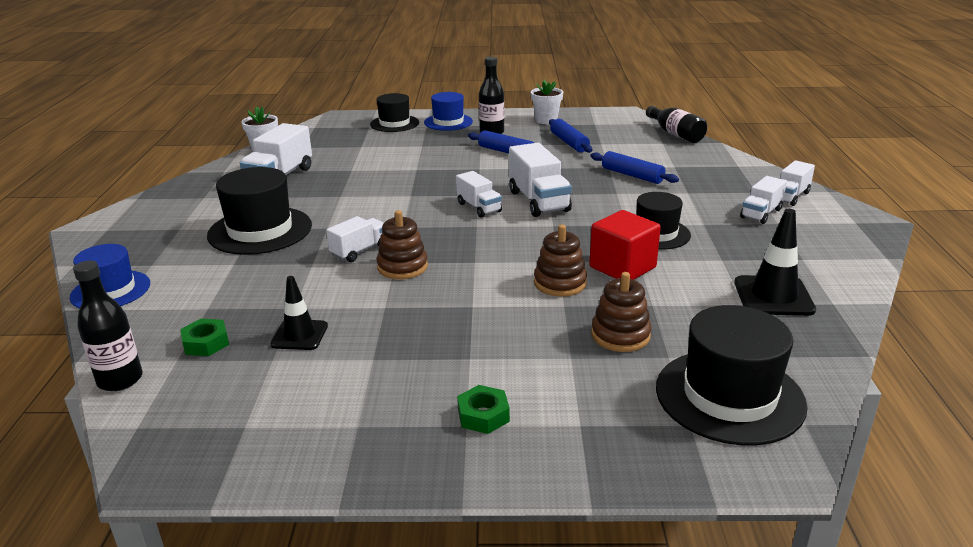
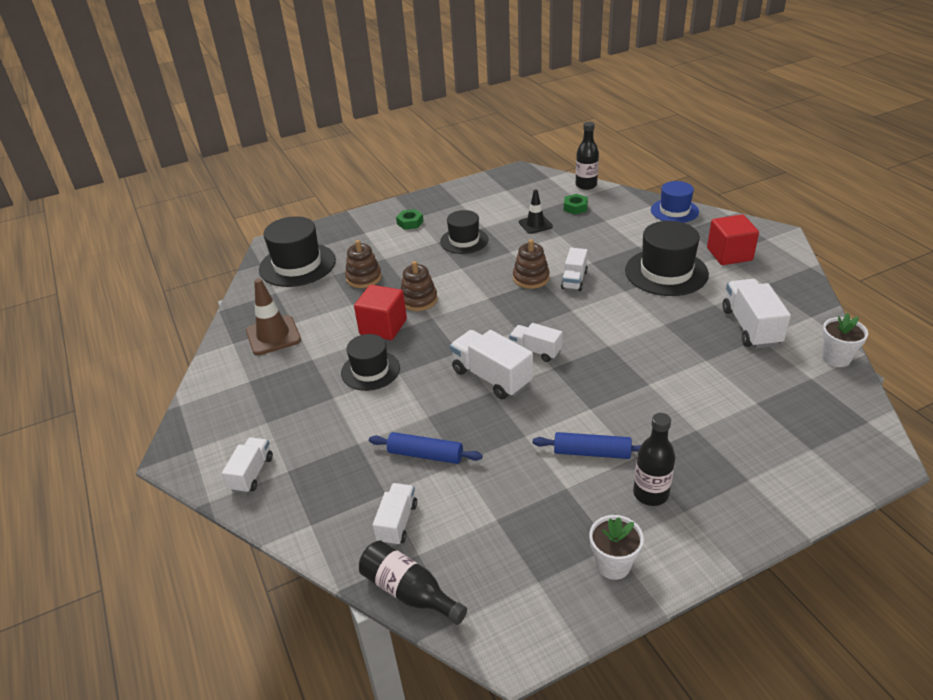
camera: 155 degrees right, 10 degrees up
black hat [370,93,419,132] -> black hat moved to [440,210,488,254]
blue hat [424,92,473,131] -> none
blue rolling pin [549,119,592,153] -> none
black traffic cone [734,209,816,316] -> brown traffic cone [246,278,301,355]
white truck [740,176,787,224] -> white truck moved to [373,483,417,546]
none -> red cube [707,214,759,265]

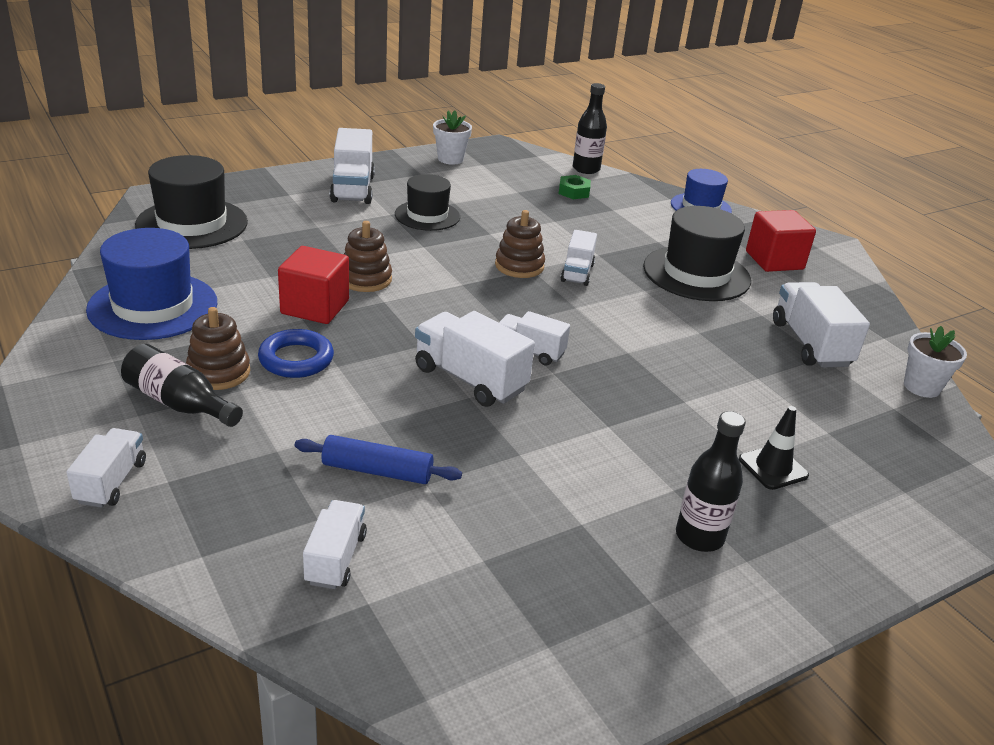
camera: 10 degrees left, 5 degrees down
brown traffic cone [246,278,301,355] -> blue hat [86,228,217,340]
black hat [341,334,400,391] -> blue ring [258,329,334,378]
brown stacking toy [345,240,382,288] -> brown stacking toy moved to [186,307,250,390]
black bottle [359,540,467,625] -> black bottle moved to [121,344,243,427]
green nut [396,209,424,230] -> white truck [330,128,375,204]
black traffic cone [519,189,553,234] -> black traffic cone moved to [739,406,809,490]
blue rolling pin [533,432,641,459] -> none
white flower pot [589,515,644,580] -> white flower pot moved to [433,110,472,165]

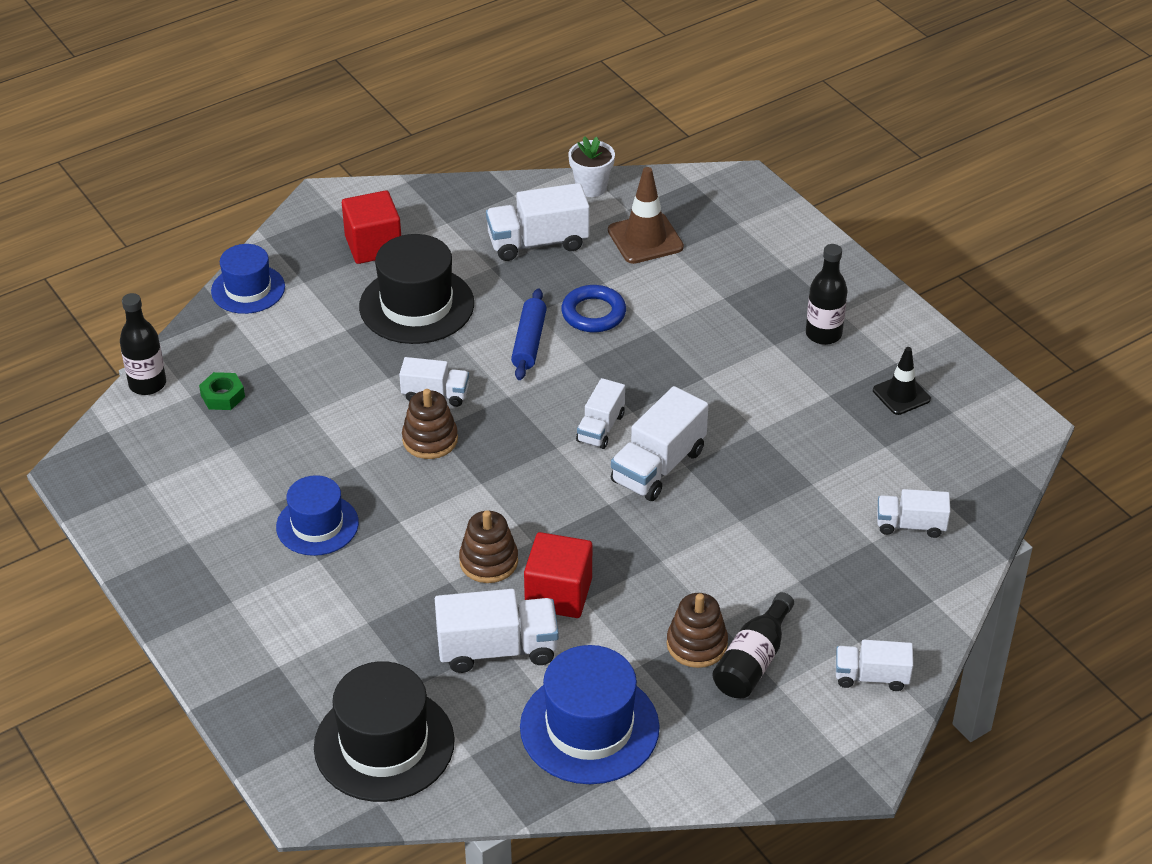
camera: 90 degrees left, 10 degrees up
blue ring [258,329,334,378] -> blue ring moved to [561,285,626,332]
blue rolling pin [295,435,462,484] -> blue rolling pin moved to [511,288,547,380]
white truck [330,128,375,204] -> white truck moved to [435,589,559,673]
black hat [395,174,460,231] -> blue hat [276,475,359,556]
white flower pot [433,110,472,165] -> none
black traffic cone [739,406,809,490] -> black traffic cone moved to [873,347,931,415]
none -> brown traffic cone [608,167,684,264]

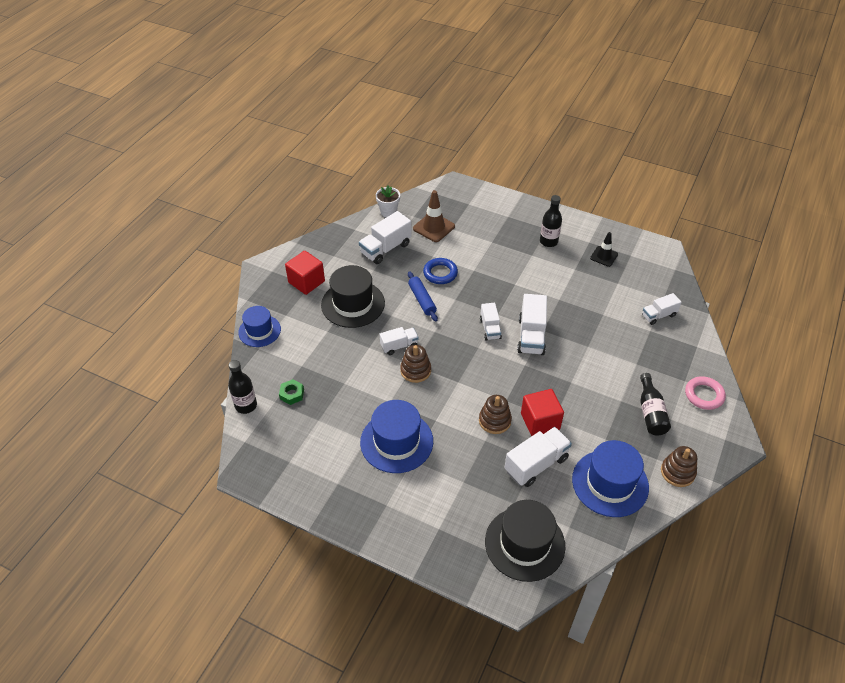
camera: 30 degrees left, 5 degrees up
blue hat [276,475,359,556] -> blue hat [360,400,433,473], size x1.55
brown stacking toy [667,593,728,668] -> brown stacking toy moved to [661,446,697,487]
white truck [836,640,913,691] -> pink ring [685,376,726,410]

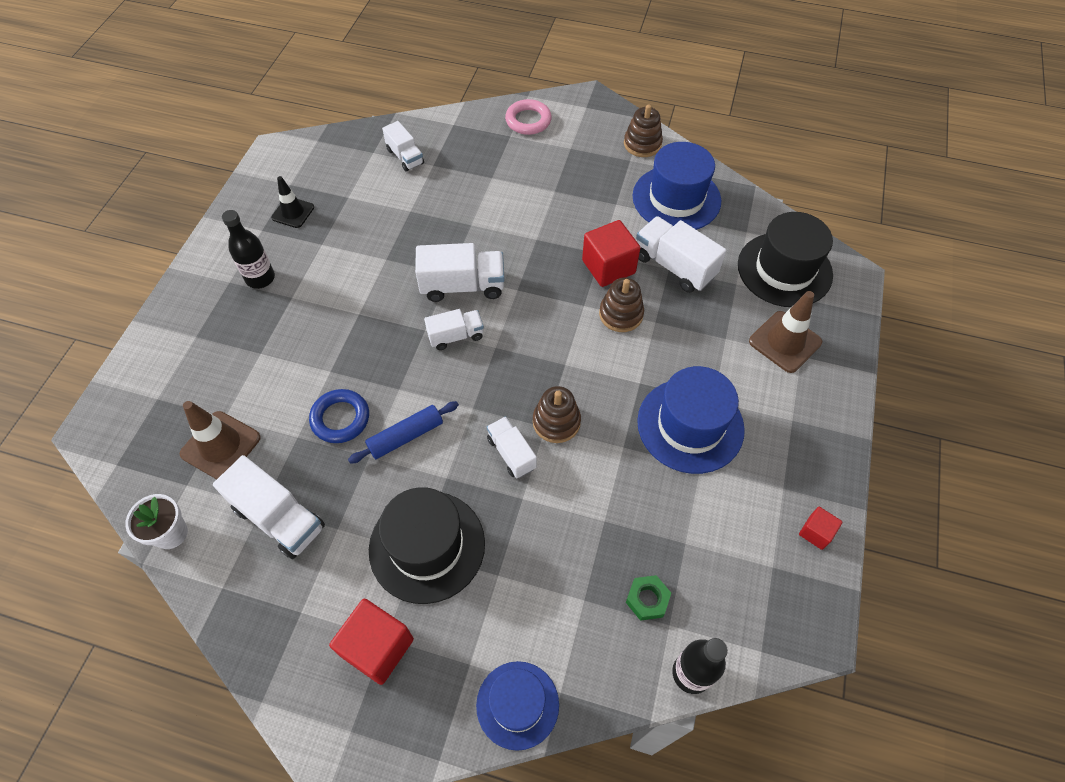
camera: 100 degrees left, 10 degrees up
black bottle [640,373,671,435] -> none
none -> brown traffic cone [749,291,822,373]
none -> red cube [799,507,842,550]

